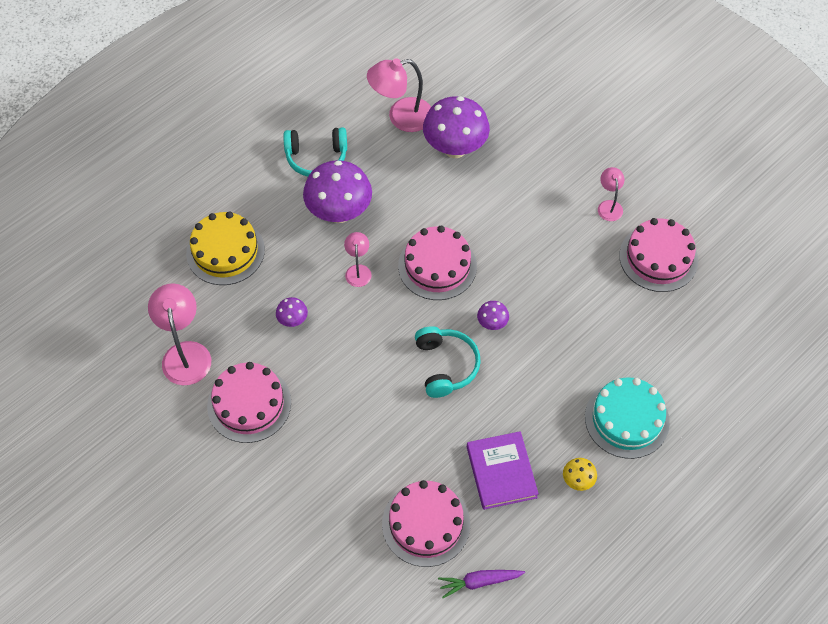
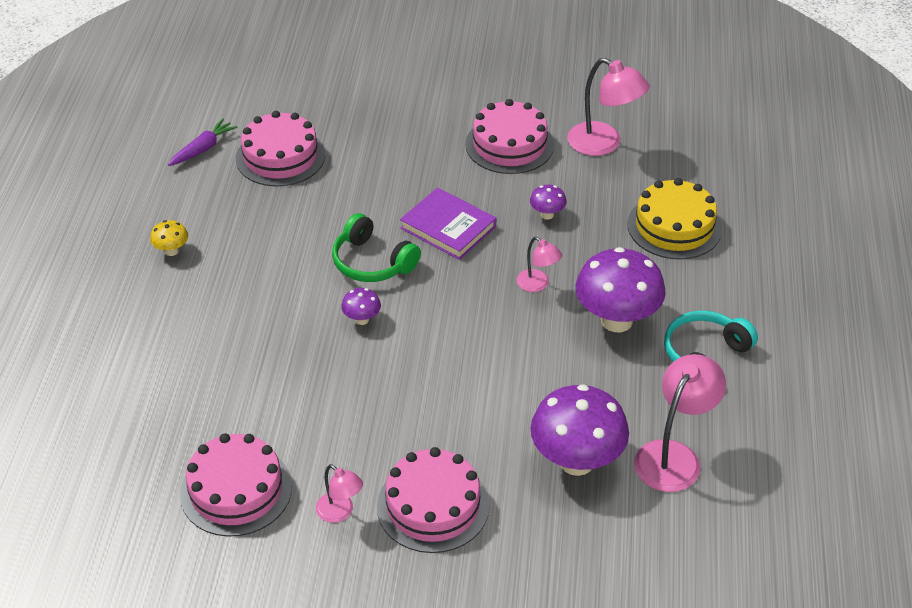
camera: 140 degrees right, 15 degrees down
pink cake [398,226,477,300] -> pink cake moved to [377,447,489,553]
turquoise headphones [415,326,481,398] -> green headphones [332,213,421,282]
purple book [467,431,539,510] -> purple book moved to [400,188,496,260]
turquoise cake [585,377,670,459] -> none

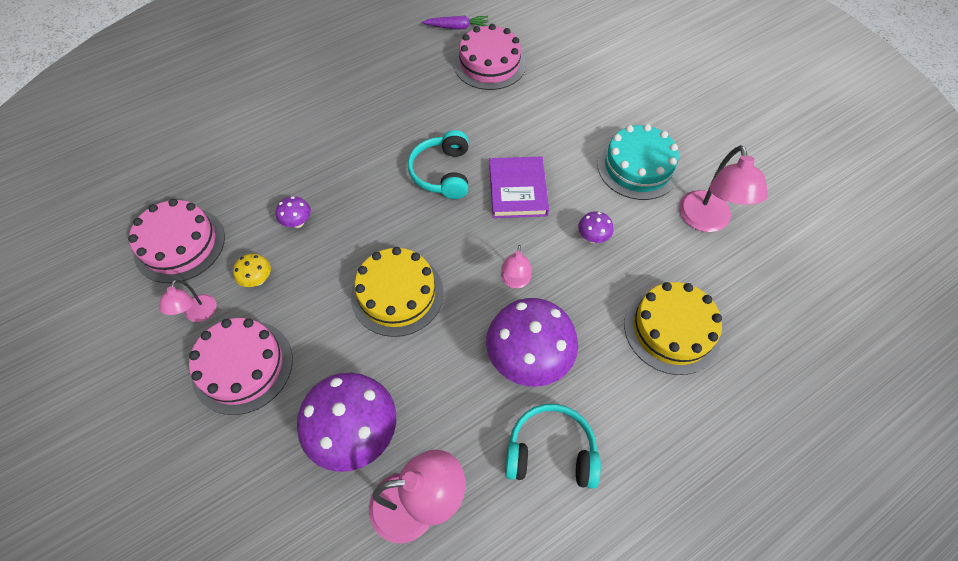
camera: 50 degrees right, 15 degrees up
yellow mushroom [150,220,188,256] -> yellow mushroom moved to [233,253,271,287]
green headphones [332,213,421,282] -> turquoise headphones [408,130,469,199]
purple mushroom [341,288,381,325] -> purple mushroom moved to [276,196,311,228]
pink cake [465,99,554,174] -> turquoise cake [597,124,680,200]
none -> yellow cake [351,247,444,337]

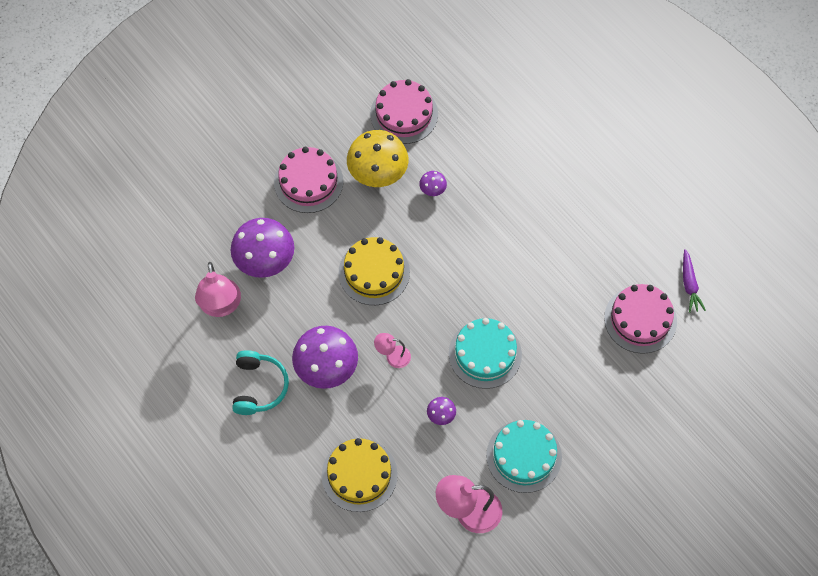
camera: 85 degrees right, 5 degrees up
pink lamp [159,279,217,322] -> none
yellow mushroom [233,253,271,287] -> yellow mushroom [347,130,409,187], size x2.24
turquoise headphones [408,130,469,199] -> none
purple book [489,156,549,218] -> turquoise cake [449,318,522,389]

